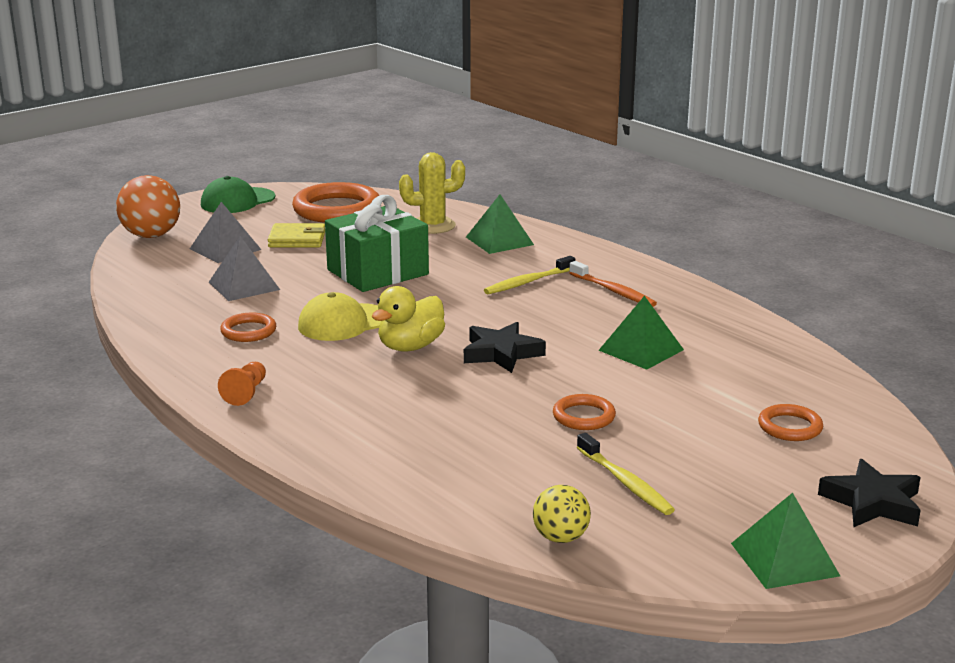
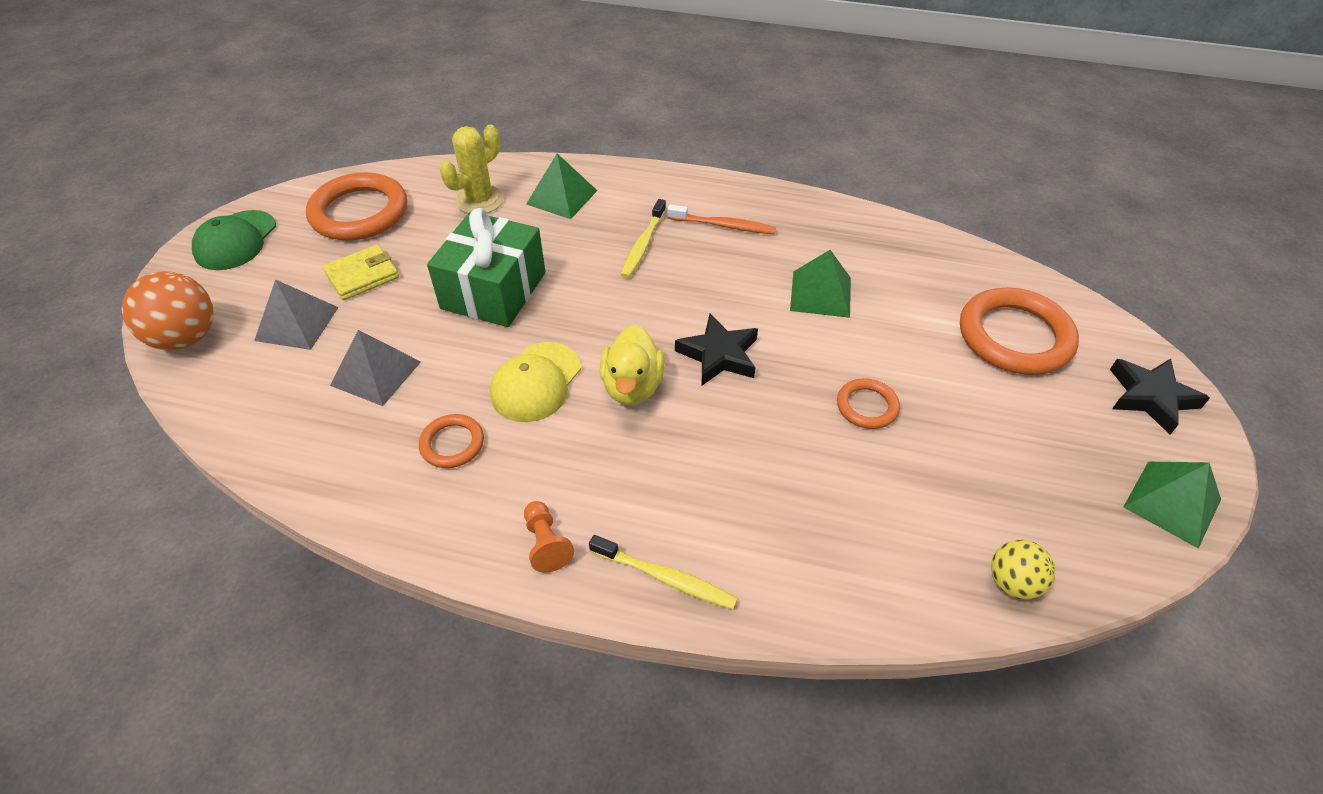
camera: 35 degrees left, 25 degrees up
yellow toothbrush [577,433,675,515] -> yellow toothbrush moved to [589,535,738,609]
orange ring [758,404,823,441] -> orange ring [960,287,1079,375], size x1.96

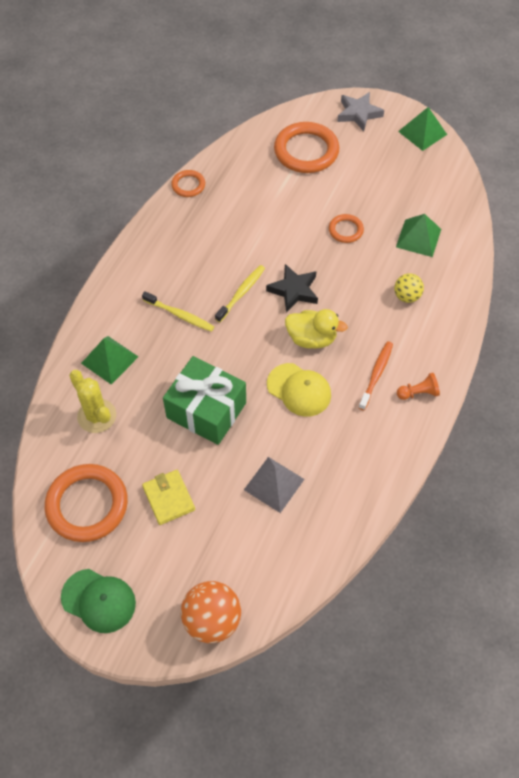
camera: 80 degrees left, 10 degrees up
grey pyramid [254,279,339,350] -> none
orange ring [419,414,484,468] -> orange ring moved to [171,170,205,197]
yellow toothbrush [589,535,738,609] -> yellow toothbrush moved to [215,265,265,322]
orange toothbrush [667,204,776,234] -> orange toothbrush moved to [358,341,393,410]
green pyramid [790,250,851,318] -> green pyramid moved to [396,214,441,257]
yellow ball [991,540,1055,600] -> yellow ball moved to [394,273,424,303]
black star [1110,358,1210,435] -> grey star [337,92,384,131]

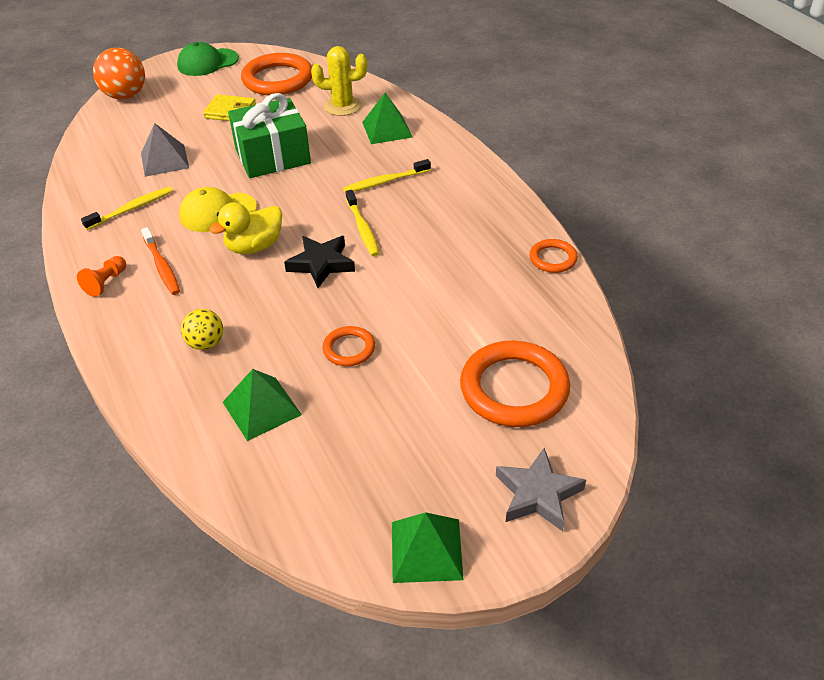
camera: 130 degrees right, 15 degrees down
none -> yellow toothbrush [81,187,173,230]

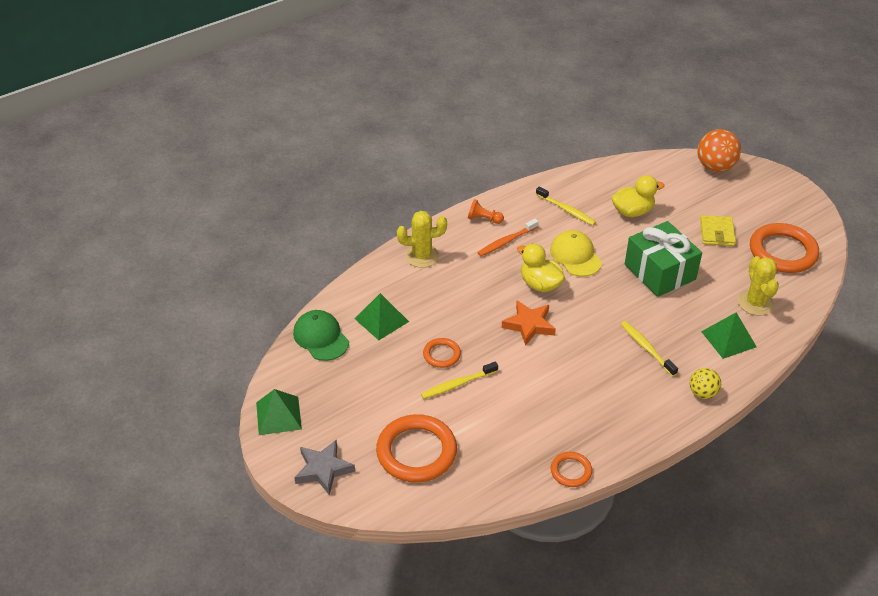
camera: 80 degrees right, 0 degrees up
grey pyramid [141,123,189,177] -> yellow duck [611,175,664,217]
green cap [177,42,239,76] -> green cap moved to [293,310,349,361]
yellow ball [181,309,223,350] -> yellow ball moved to [690,368,721,399]
black star [284,236,355,288] -> orange star [502,301,556,346]
yellow toothbrush [346,190,380,256] -> yellow toothbrush moved to [421,361,498,399]
none -> yellow cactus [397,211,447,268]

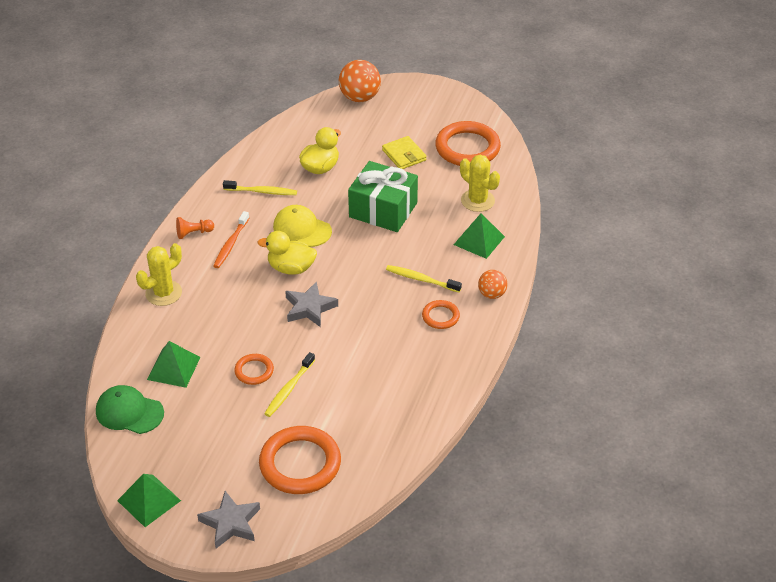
camera: 35 degrees left, 0 degrees up
orange star [502,301,556,346] -> grey star [285,281,338,327]
orange ring [551,452,592,487] -> orange ring moved to [422,300,460,329]
yellow ball [690,368,721,399] -> orange ball [478,270,507,299]

